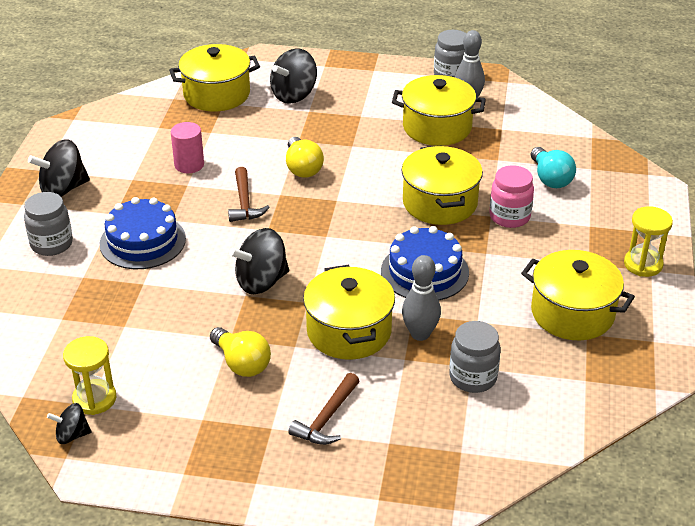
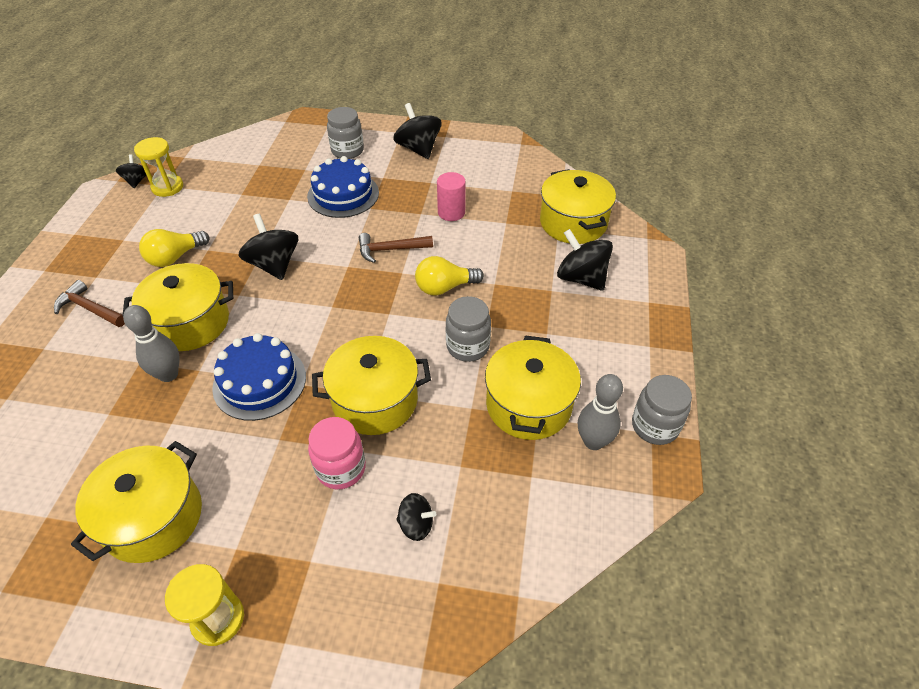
camera: 90 degrees right, 10 degrees up
grey jar [449,321,501,393] -> grey jar moved to [446,296,491,362]
turquoise light bulb [531,147,576,188] -> black spinning top [396,493,436,541]

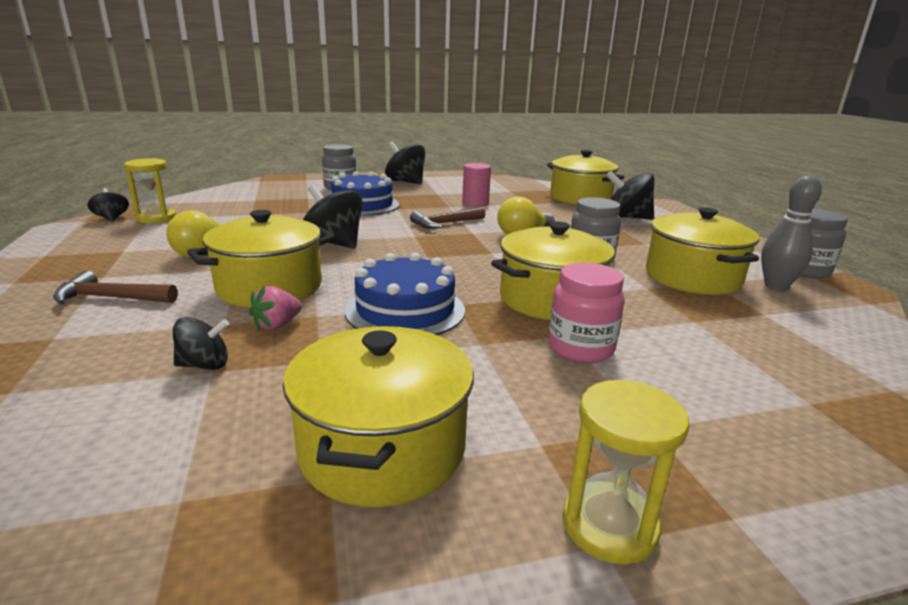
camera: 25 degrees left, 25 degrees down
grey bowling pin [123,305,180,382] -> pink strawberry [249,286,302,331]
black spinning top [396,493,436,541] -> black spinning top moved to [173,317,230,370]

